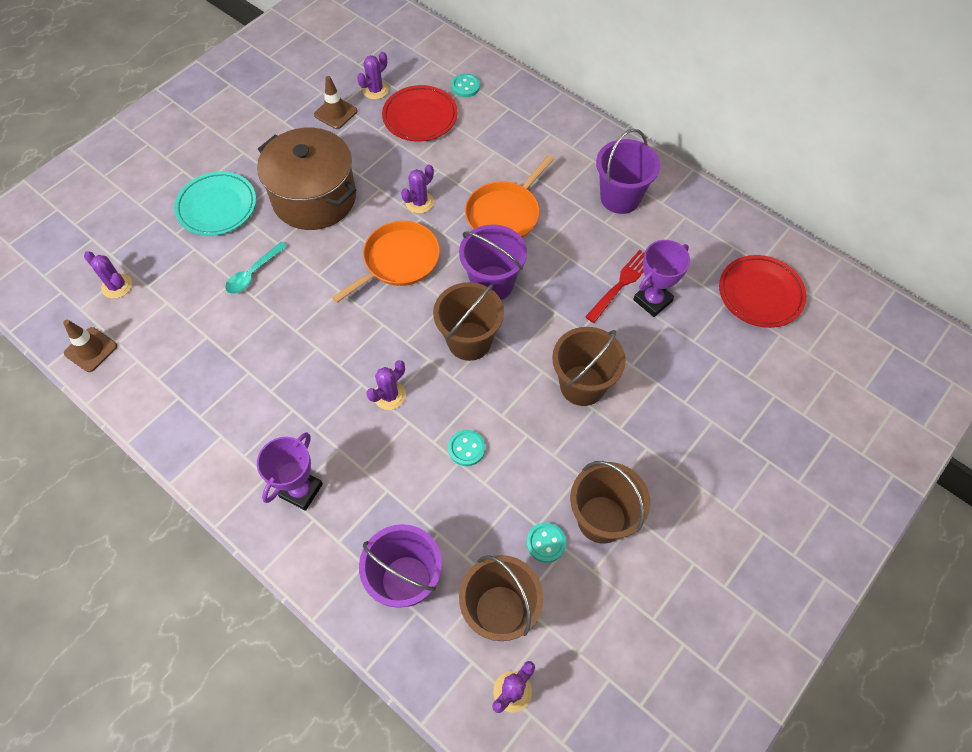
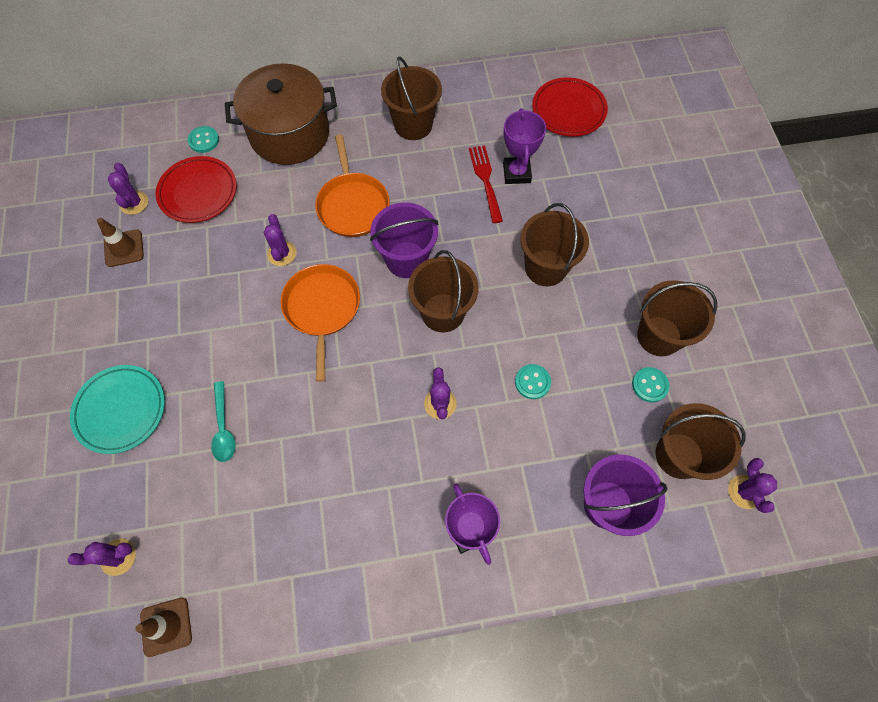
camera: 50 degrees left, 5 degrees up
brown pot [257,128,356,230] -> brown pot moved to [225,63,337,165]
purple bucket [596,129,660,214] -> brown bucket [381,56,442,140]

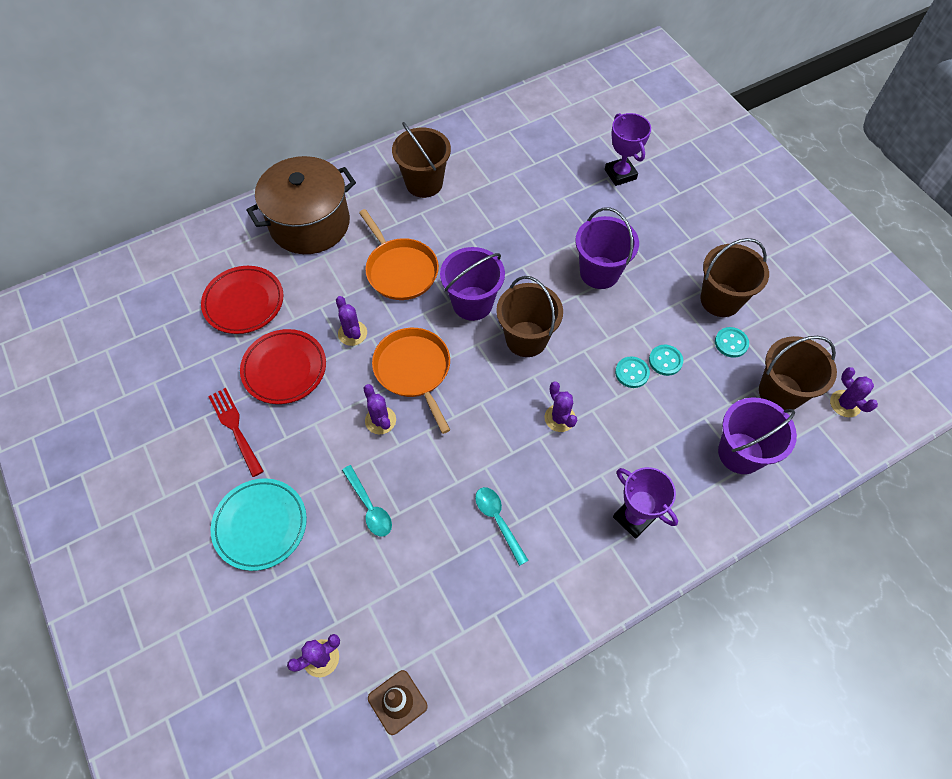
camera: 20 degrees left, 5 degrees down
brown traffic cone [97,218,144,267] -> none
purple cactus [108,163,148,215] -> purple cactus moved to [364,384,396,434]
turquoise button [187,126,219,153] -> turquoise button moved to [649,345,683,376]
red fork [469,145,503,223] -> red fork moved to [208,388,264,477]
purple trophy [503,108,546,184] -> purple trophy moved to [605,113,651,186]
brown bucket [520,203,589,286] -> purple bucket [575,208,639,289]
red plate [532,77,608,136] -> red plate moved to [240,329,326,404]
none -> turquoise spoon [475,487,529,566]

